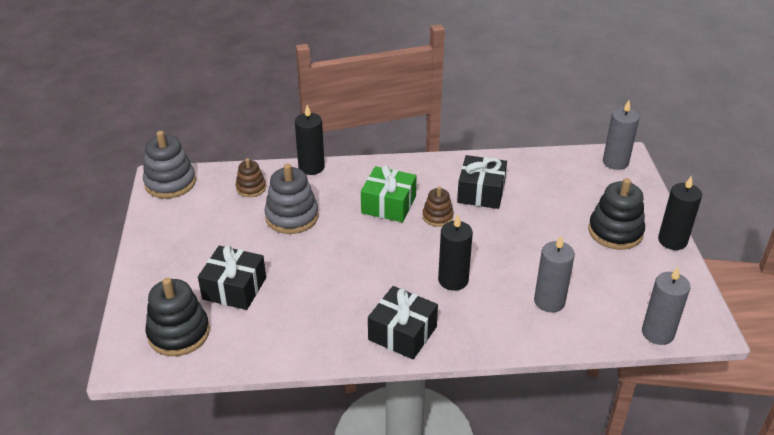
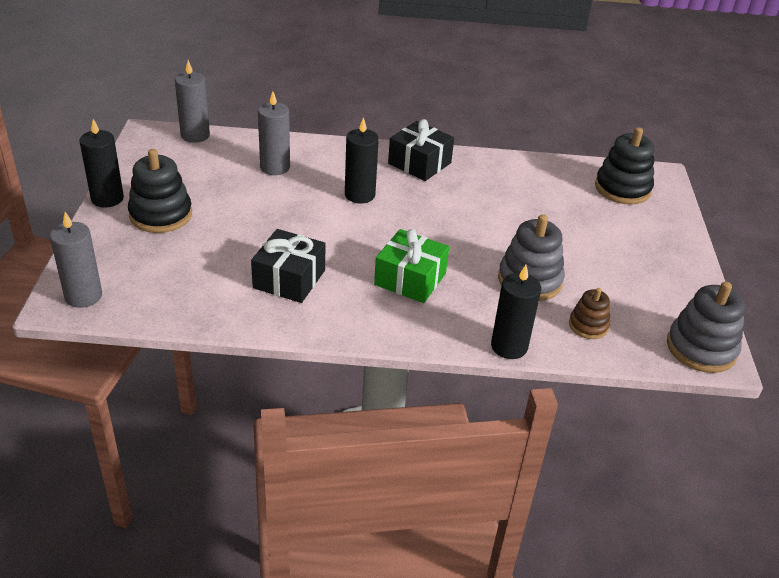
camera: 175 degrees left, 0 degrees up
black gift [198,245,266,310] -> none
brown stacking toy [423,186,454,227] -> none

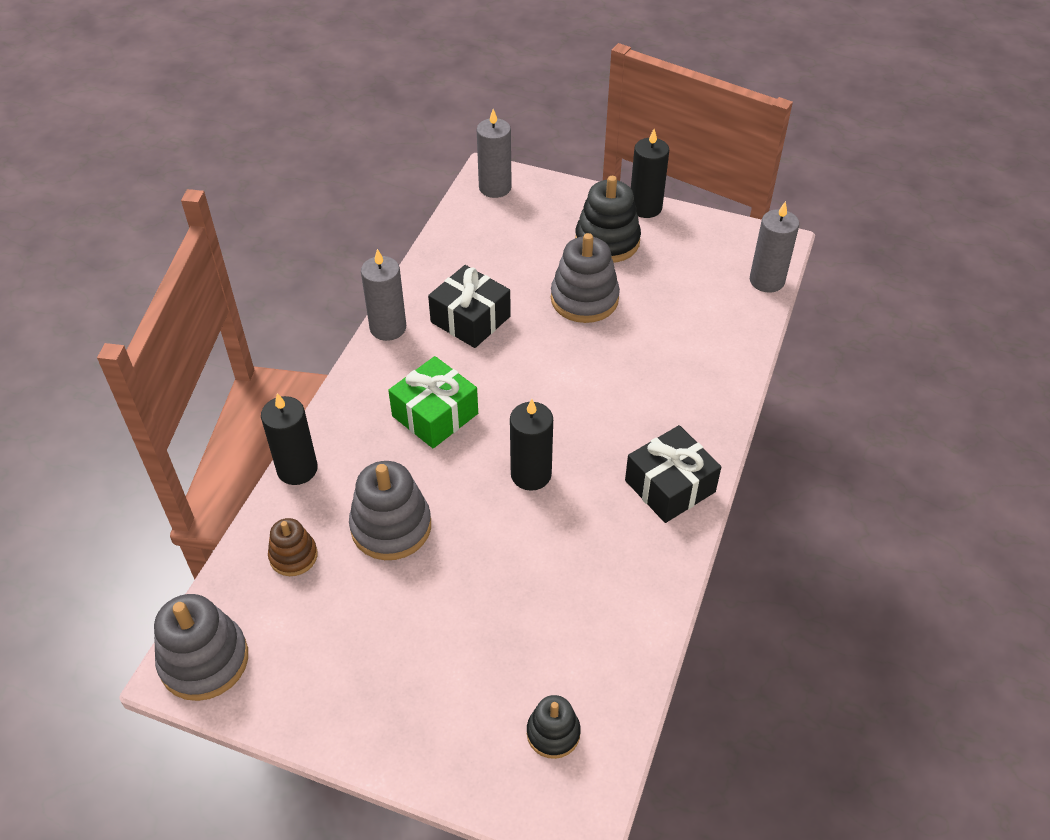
camera: 110 degrees right, 10 degrees up
grey candle [258,91,290,175] -> grey candle moved to [361,249,406,341]
black candle [345,117,379,203] -> black candle moved to [510,399,553,491]
black stacking toy [595,127,655,205] -> black stacking toy [527,695,581,759], size x0.58
none -> grey stacking toy [551,233,620,323]

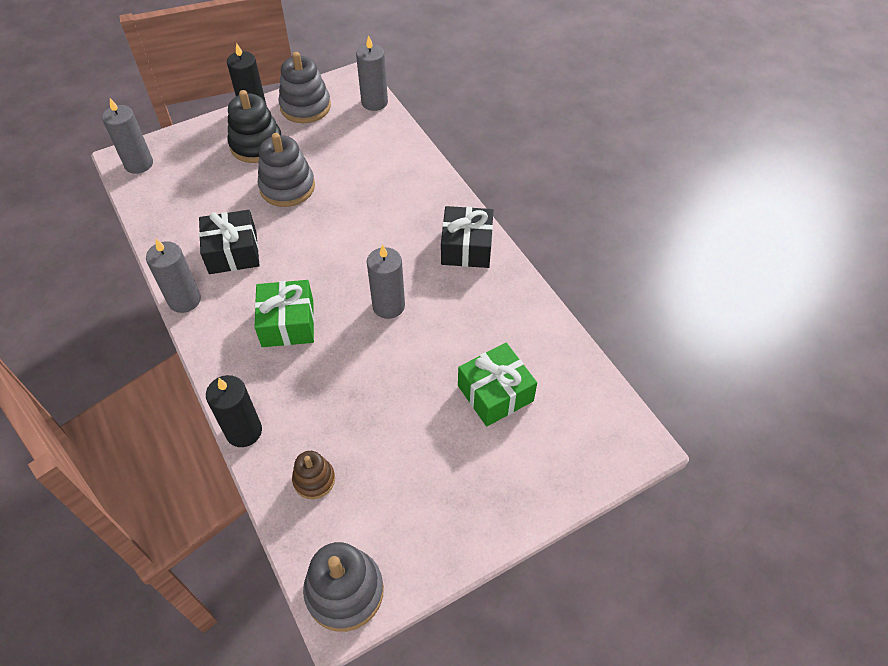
camera: 50 degrees left, 5 degrees up
grey stacking toy [349,461,431,560] -> grey stacking toy moved to [278,52,331,123]
black candle [510,399,553,491] -> grey candle [367,244,405,319]
black stacking toy [527,695,581,759] -> none
none -> green gift [458,343,537,427]

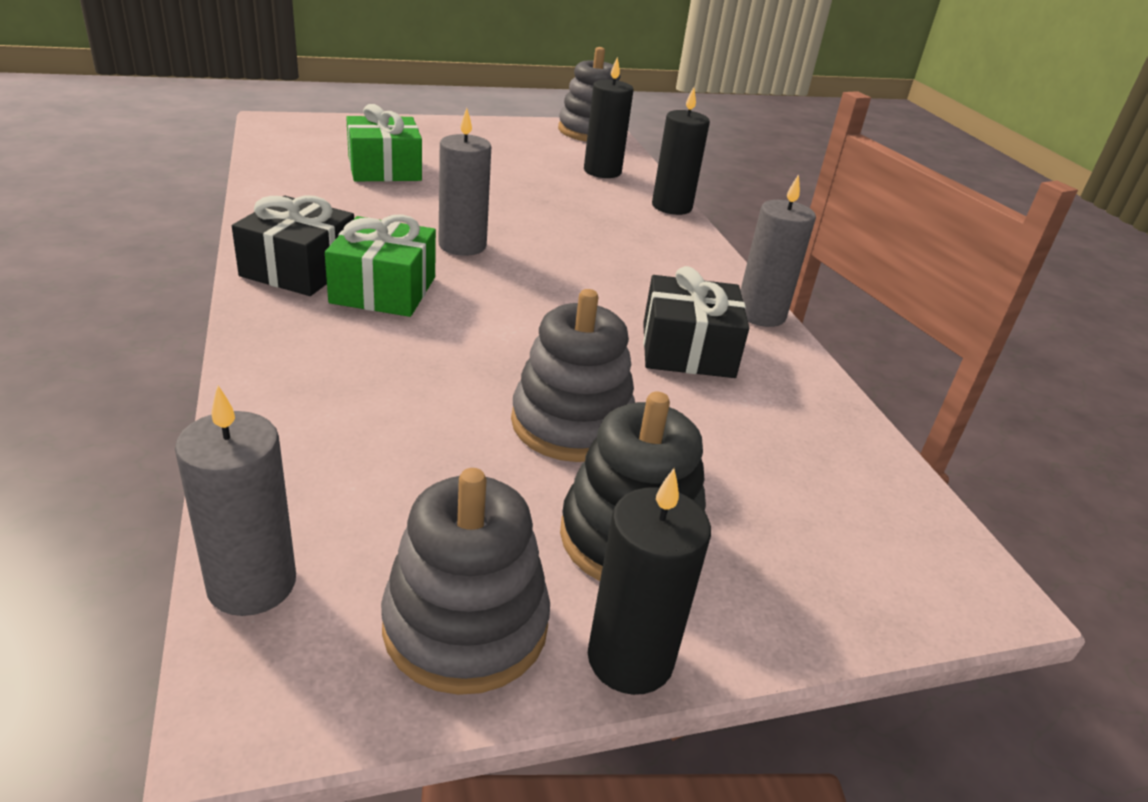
camera: 170 degrees left, 20 degrees down
grey candle [102,98,153,174] -> none
green gift [255,280,314,347] -> green gift moved to [325,214,436,317]
brown stacking toy [292,451,335,499] -> black candle [584,57,634,178]

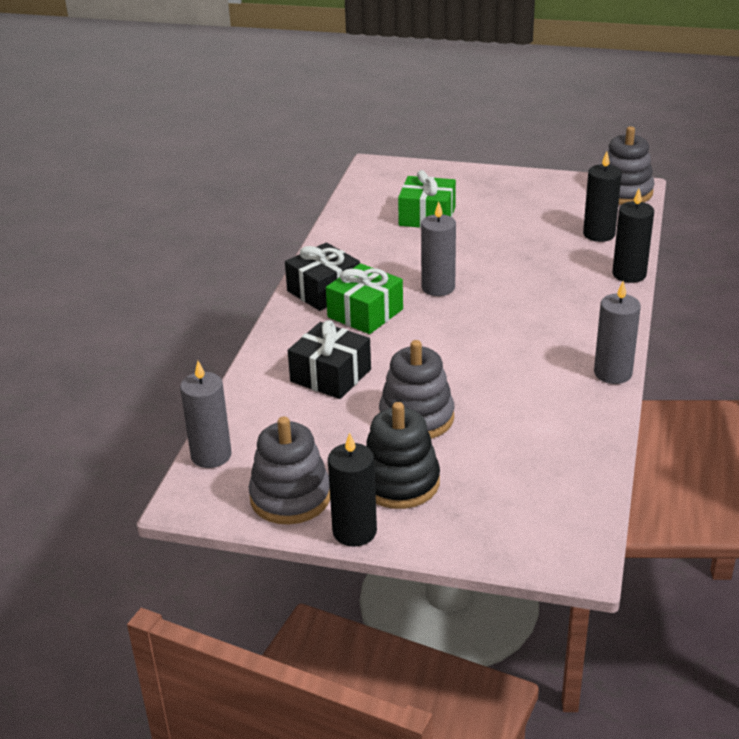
camera: 35 degrees right, 0 degrees up
black gift [643,266,749,378] -> black gift moved to [288,320,371,399]

